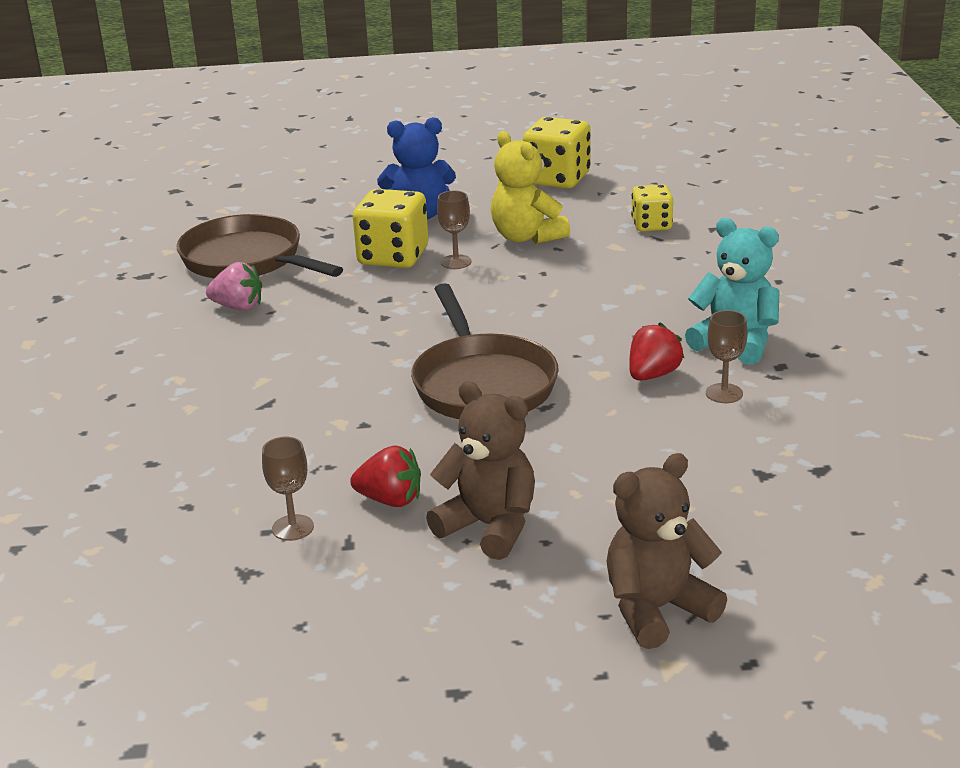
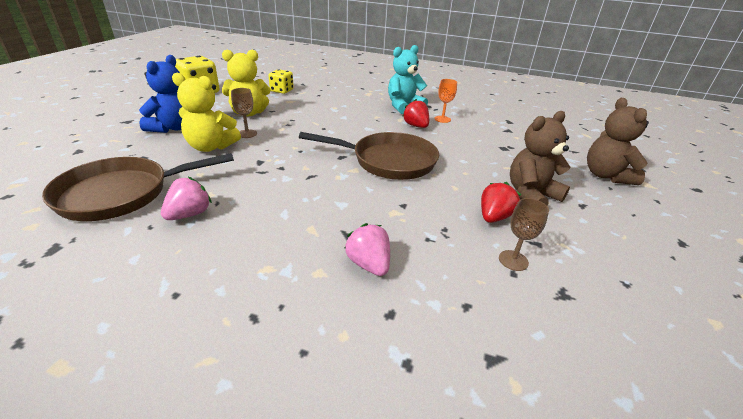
camera: 70 degrees left, 5 degrees up
yellow dice [353,189,428,268] -> yellow teddy bear [172,73,241,152]
brown goblet [706,310,748,403] -> orange goblet [434,79,457,123]
none -> pink strawberry [344,223,390,276]

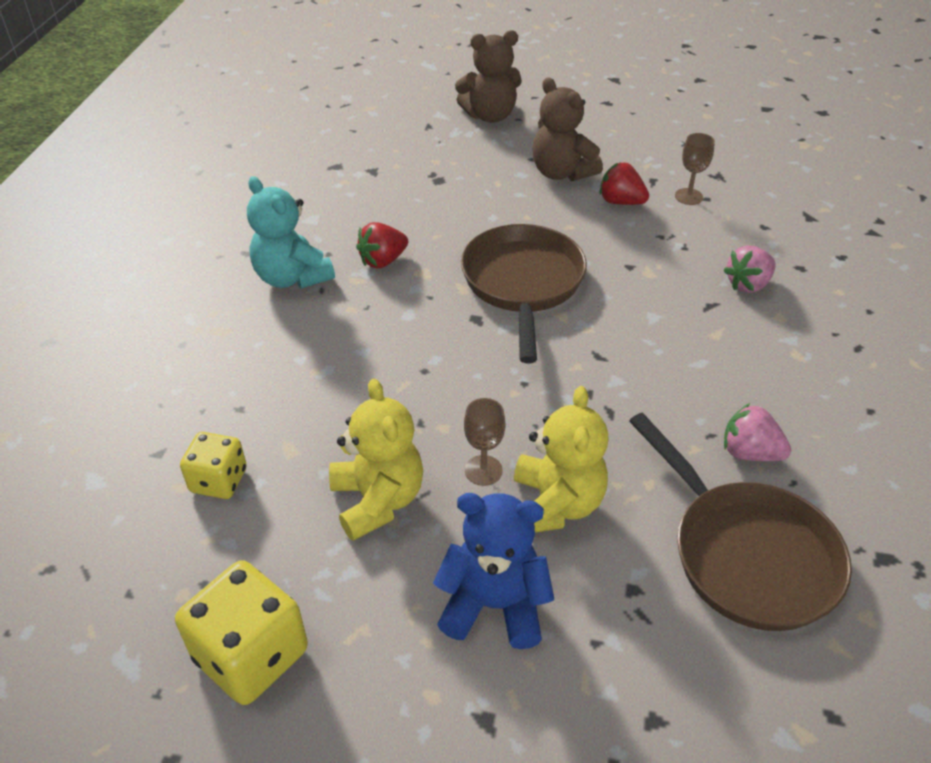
camera: 95 degrees left, 10 degrees up
orange goblet [434,79,457,123] -> none

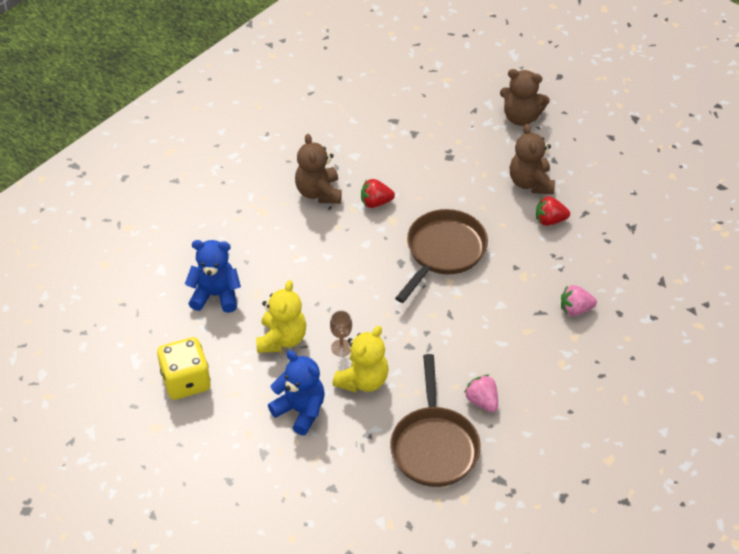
camera: 30 degrees right, 5 degrees up
yellow dice [180,432,247,499] -> blue teddy bear [185,240,241,313]
turquoise teddy bear [247,176,335,289] -> brown teddy bear [295,134,342,204]
red strawberry [600,162,649,205] -> red strawberry turned 60 degrees counterclockwise [536,196,570,226]
brown goblet [675,133,715,205] -> none

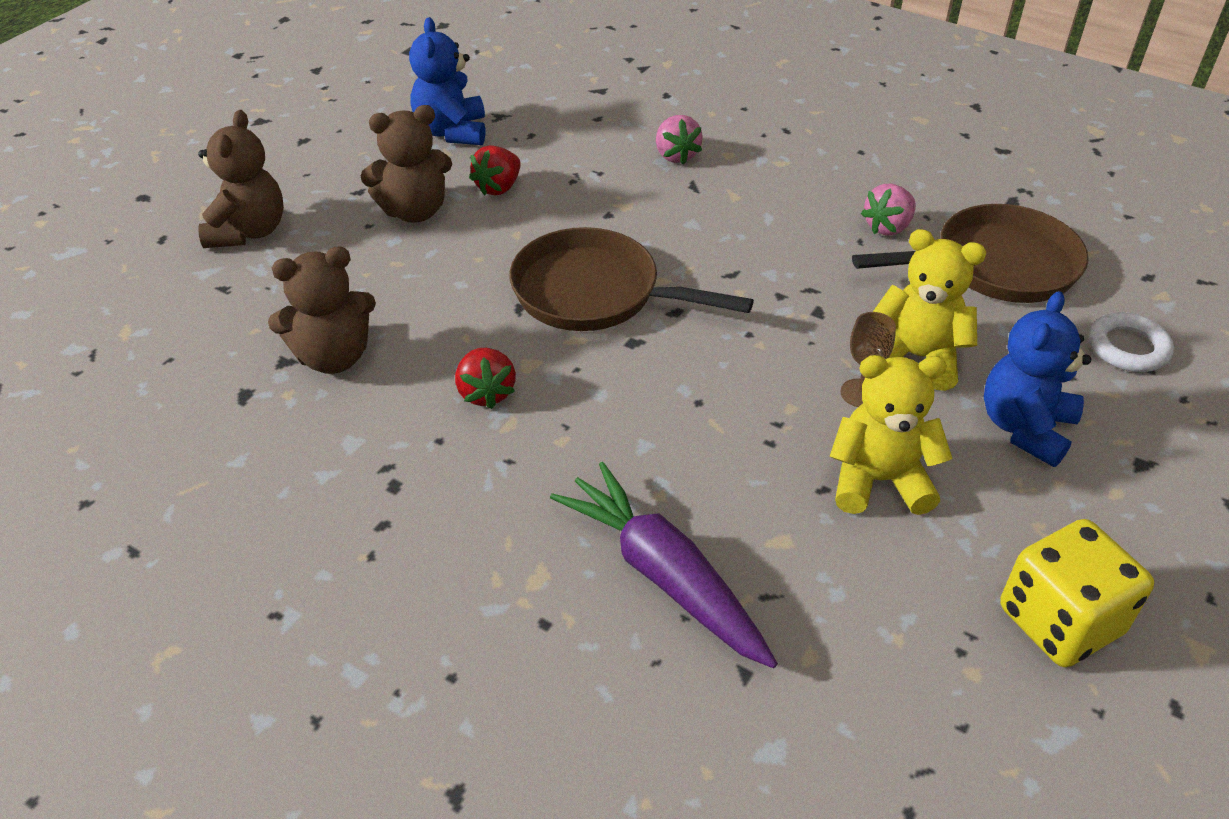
camera: 100 degrees left, 5 degrees down
blue teddy bear [185,240,241,313] -> blue teddy bear moved to [409,17,485,145]
brown teddy bear [295,134,342,204] -> brown teddy bear moved to [268,246,376,374]
red strawberry [536,196,570,226] -> red strawberry turned 45 degrees clockwise [469,145,521,196]
none -> purple carrot [550,462,778,668]
none -> white ring [1089,312,1174,372]

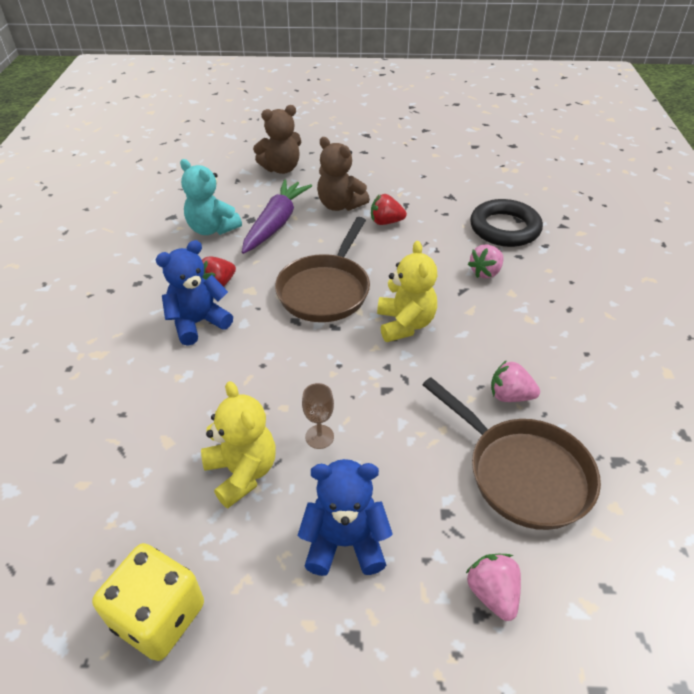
camera: 60 degrees right, 0 degrees up
brown teddy bear [268,246,376,374] -> turquoise teddy bear [180,159,242,235]
blue teddy bear [409,17,485,145] -> blue teddy bear moved to [156,240,233,346]
brown pan [510,227,754,331] -> brown pan turned 150 degrees counterclockwise [275,217,370,322]
purple carrot [550,462,778,668] -> purple carrot moved to [242,179,312,254]
yellow teddy bear [873,229,986,391] -> yellow teddy bear moved to [377,241,437,342]
white ring [1089,312,1174,372] -> pink strawberry [466,554,521,621]
none -> black ring [470,199,543,247]

